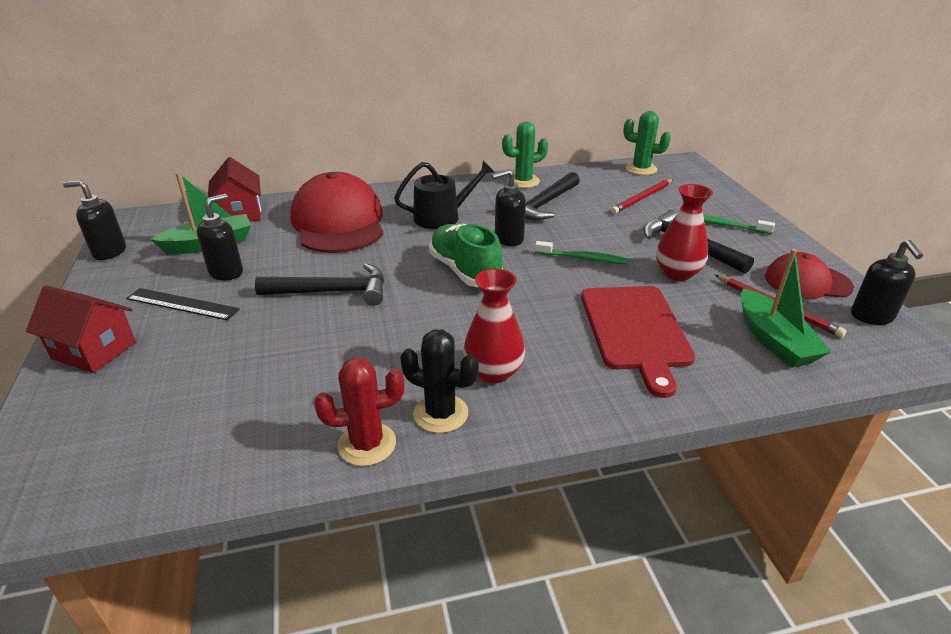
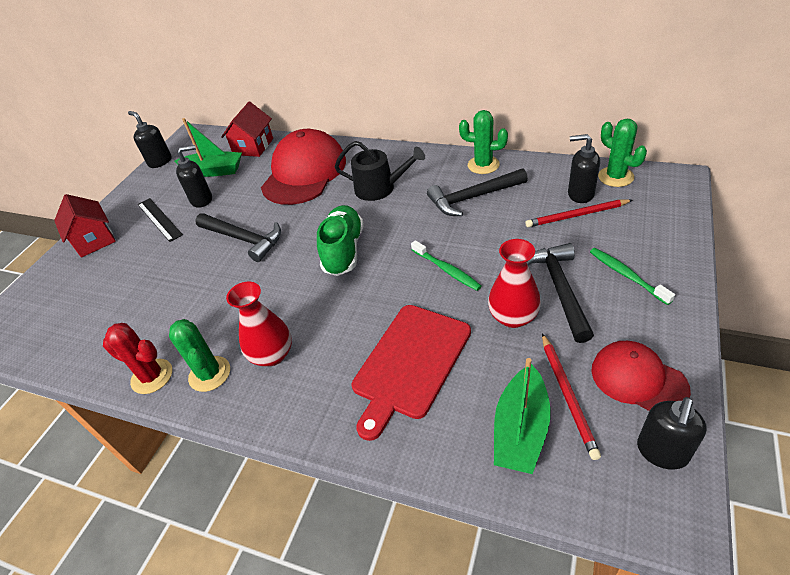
camera: 40 degrees right, 10 degrees up
black cactus [400,329,479,433] -> green cactus [169,319,230,392]
black soap dispenser [492,169,526,246] -> black soap dispenser moved to [568,134,600,203]

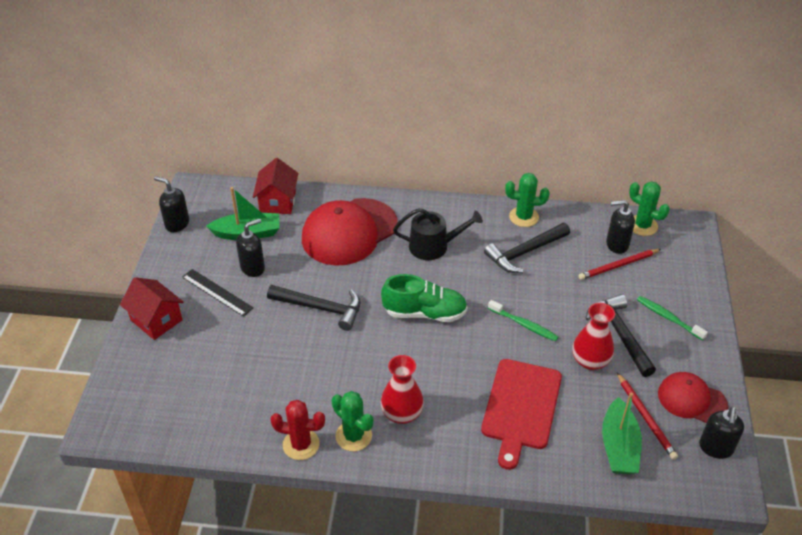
camera: 20 degrees left, 0 degrees up
red cap [261,129,346,205] -> red cap turned 135 degrees counterclockwise [302,198,398,266]
green shoe [317,205,364,276] -> green shoe turned 105 degrees clockwise [381,274,468,322]

